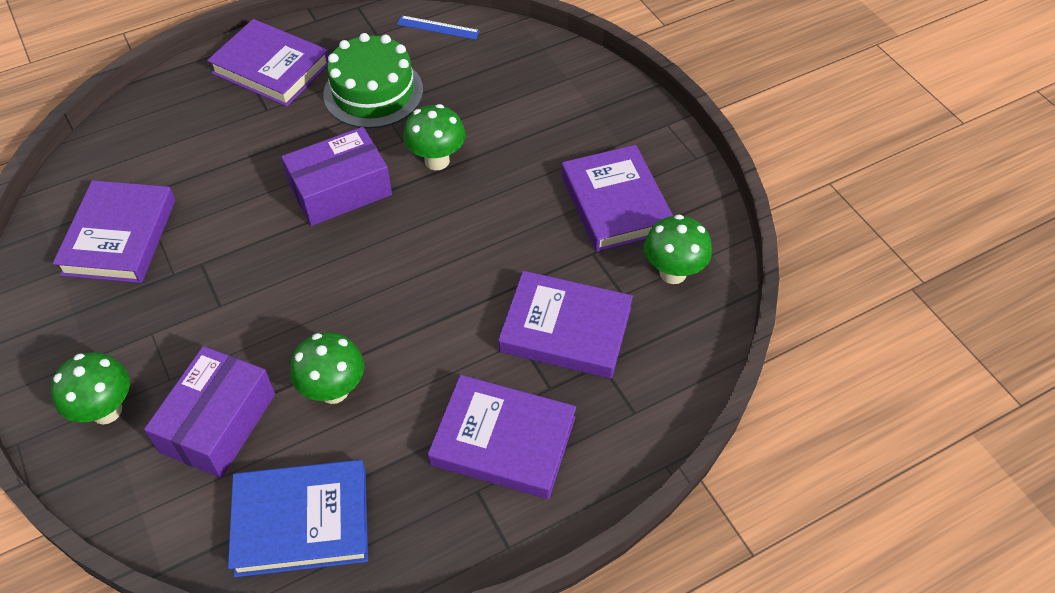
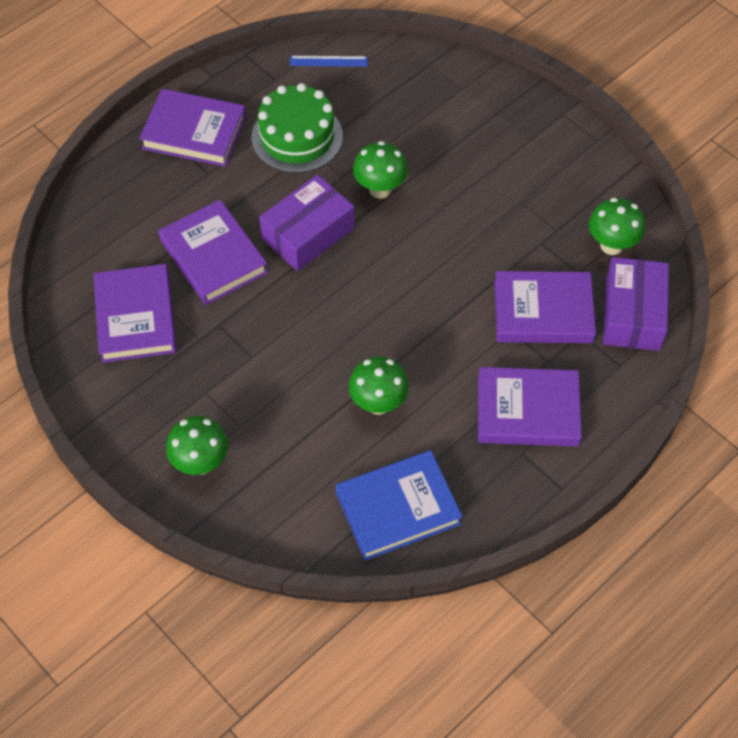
camera: 15 degrees left, 5 degrees up
purple box [144,346,275,478] -> purple box moved to [603,257,669,351]
purple book [561,145,673,252] -> purple book moved to [159,200,268,305]

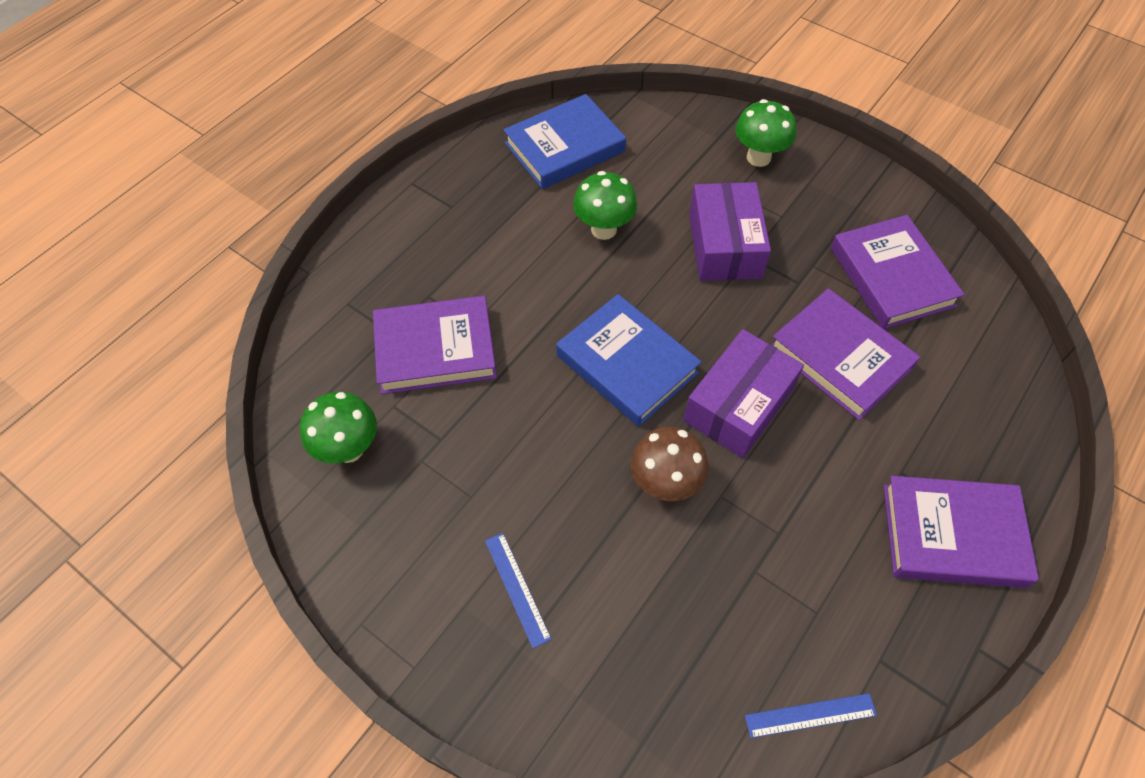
camera: 170 degrees right, 0 degrees up
green cake [251,83,343,173] -> none
green mushroom [353,141,408,199] -> brown mushroom [631,427,708,501]
purple book [478,367,582,446] -> none
purple box [603,257,669,351] -> purple box moved to [689,182,771,281]
none -> blue ruler [485,533,552,648]
none -> blue book [556,294,702,427]

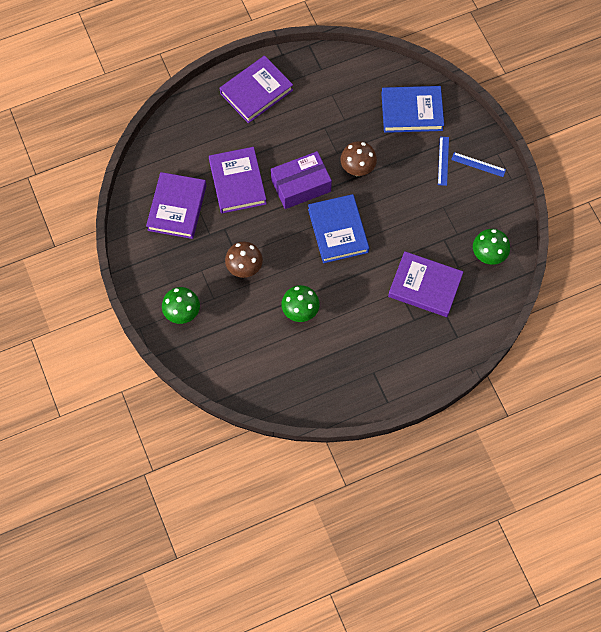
camera: 150 degrees left, 10 degrees up
blue book [504,94,626,189] -> blue book moved to [381,86,444,133]
purple box [689,182,771,281] -> brown mushroom [225,241,263,278]
blue ruler [745,693,877,738] -> blue ruler moved to [451,152,506,177]
purple book [884,476,1039,588] -> purple book turned 75 degrees counterclockwise [220,55,293,123]

